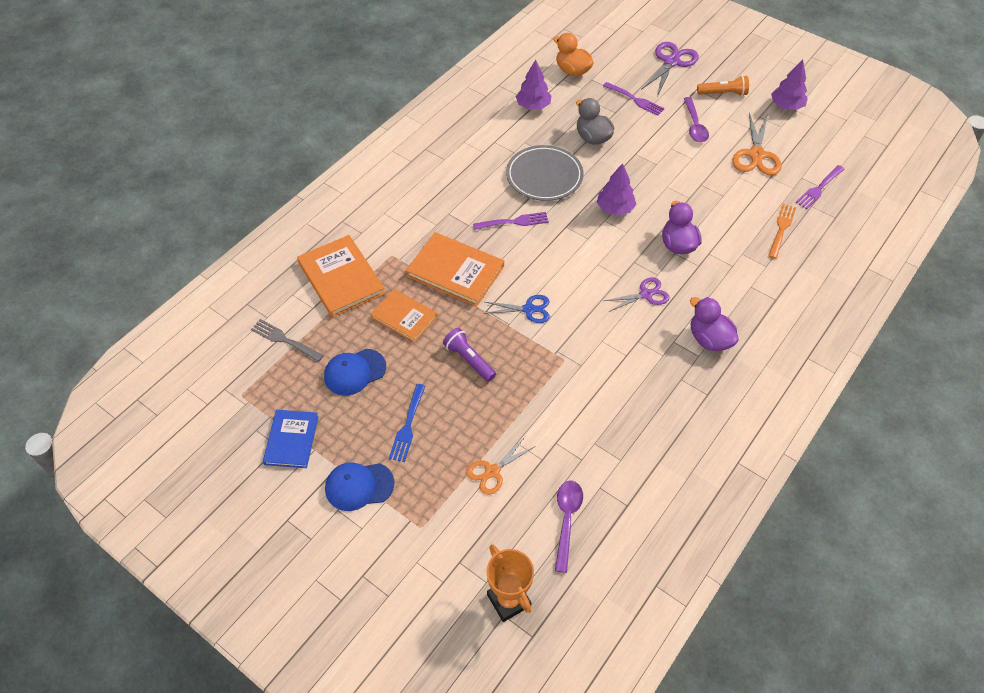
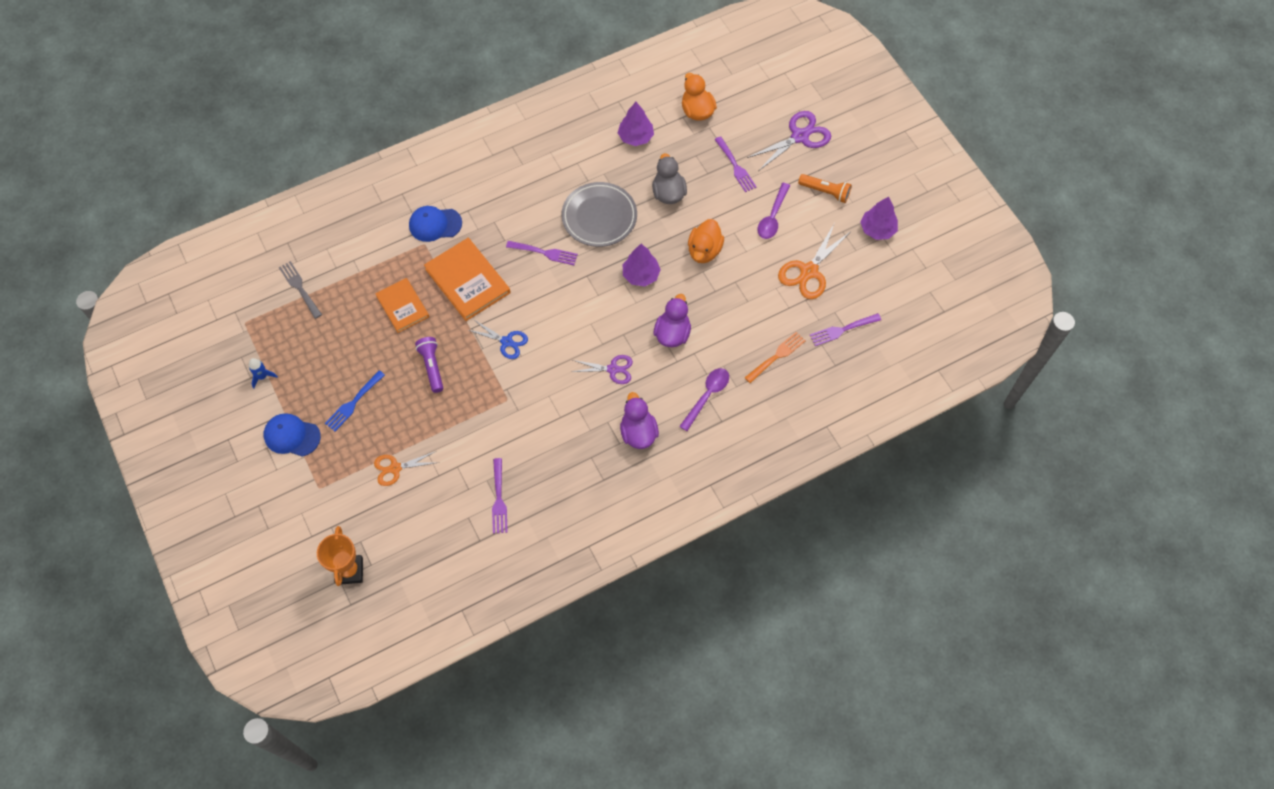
camera: 25 degrees right, 10 degrees up
blue book [263,410,319,468] -> blue rocket [249,358,278,389]
orange book [297,235,386,318] -> none
blue cap [324,349,386,396] -> blue cap moved to [409,206,462,242]
purple spoon [555,481,583,573] -> purple spoon moved to [679,368,729,431]
none -> purple fork [492,458,508,534]
none -> orange duck [688,219,724,263]

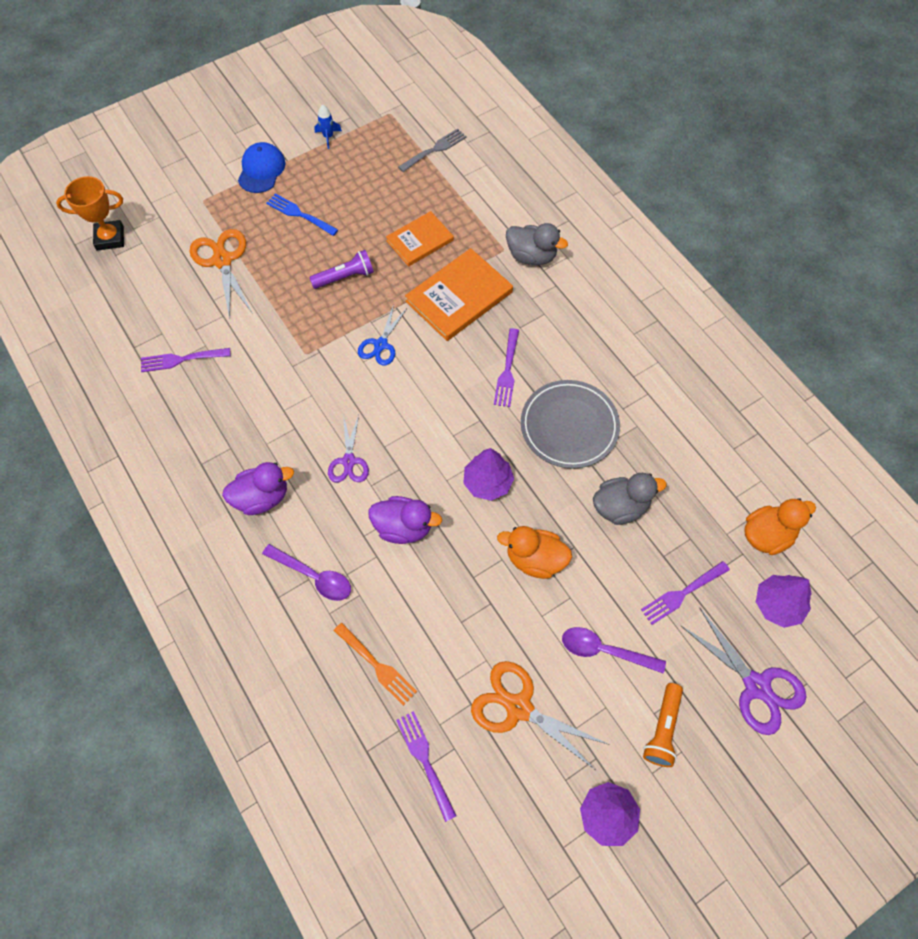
camera: 85 degrees right, 0 degrees up
orange scissors [374,451,439,486] -> orange scissors [189,229,253,319], size x1.57
blue cap [409,206,462,242] -> grey duck [506,223,568,265]
purple tree [618,102,654,146] -> purple tree moved to [756,575,811,628]

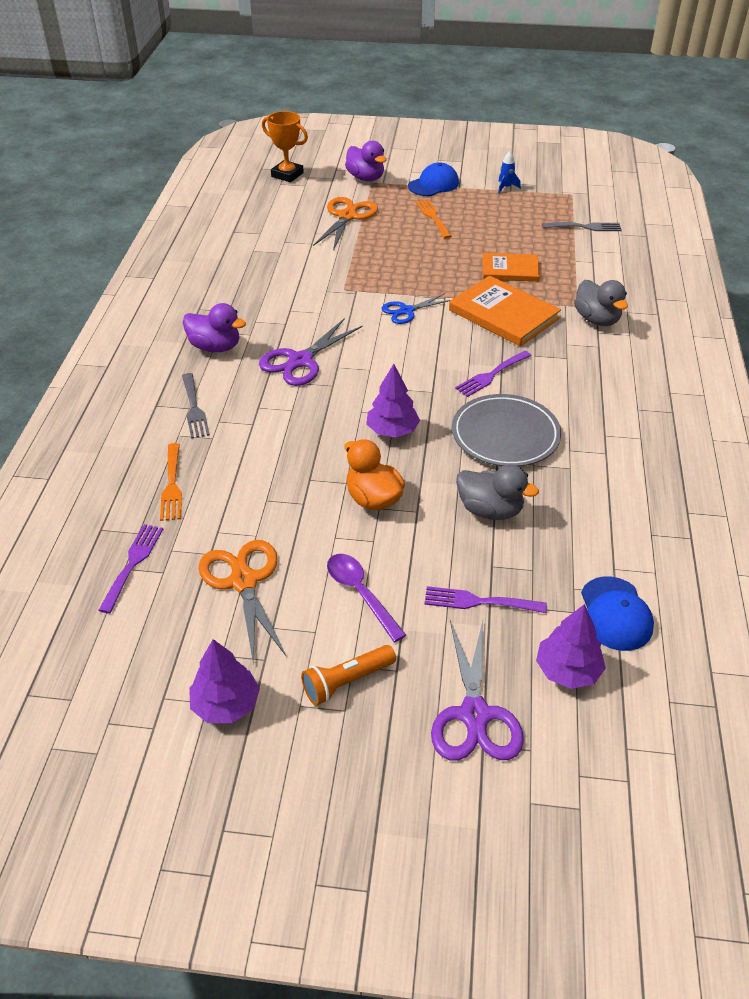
camera: 40 degrees right, 20 degrees down
purple fork [141,348,231,372] -> none
purple spoon [262,544,351,601] -> grey fork [182,373,210,439]
blue fork [266,194,338,236] -> orange fork [415,199,452,239]
purple flashlight [309,250,374,289] -> none
purple scissors [328,415,369,482] -> purple scissors [259,318,363,386], size x1.57
purple duck [368,496,442,544] -> purple duck moved to [345,141,386,181]
orange book [405,248,513,341] -> orange book turned 45 degrees clockwise [449,276,561,347]
orange duck [744,498,816,555] -> blue cap [581,576,654,651]

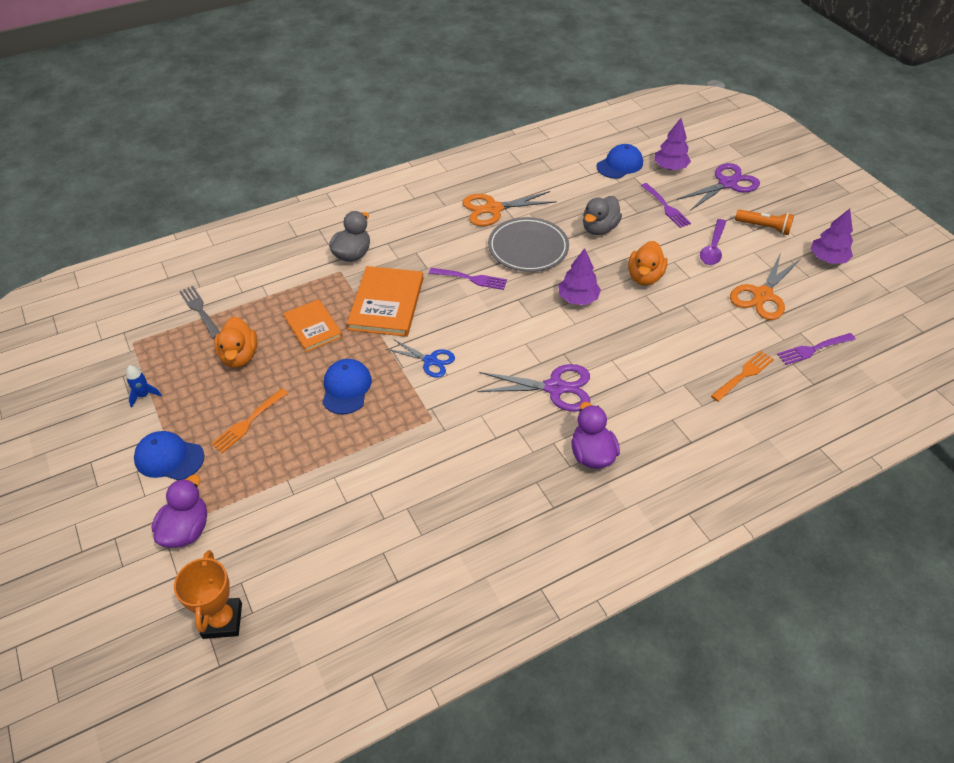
camera: 125 degrees left, 5 degrees up
grey fork [182,373,210,439] -> none
orange scissors [313,197,378,251] -> orange scissors moved to [462,191,557,226]
grey duck [456,465,539,520] -> grey duck turned 135 degrees counterclockwise [583,196,622,235]
none -> orange duck [214,317,257,368]
none -> blue cap [322,359,372,414]

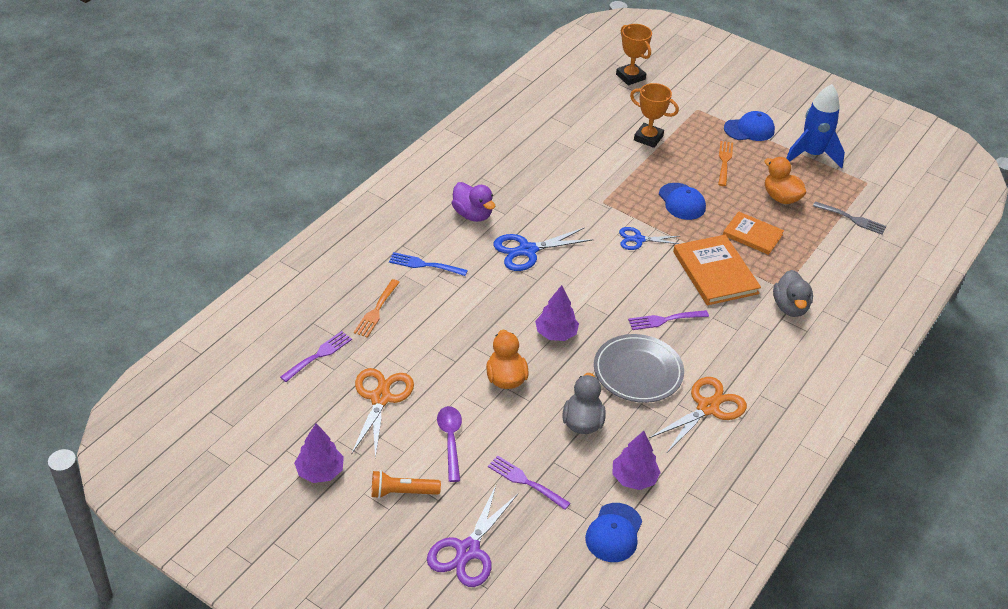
camera: 150 degrees right, 5 degrees down
blue rocket [126,365,162,408] -> blue rocket [786,84,845,168], size x2.34
purple duck [152,475,207,548] -> none
purple scissors [478,364,590,412] -> blue scissors [493,227,594,271]
purple tree [654,118,691,170] -> purple tree moved to [612,431,661,490]
none -> blue fork [389,252,468,276]
none -> orange trophy [630,83,679,148]

